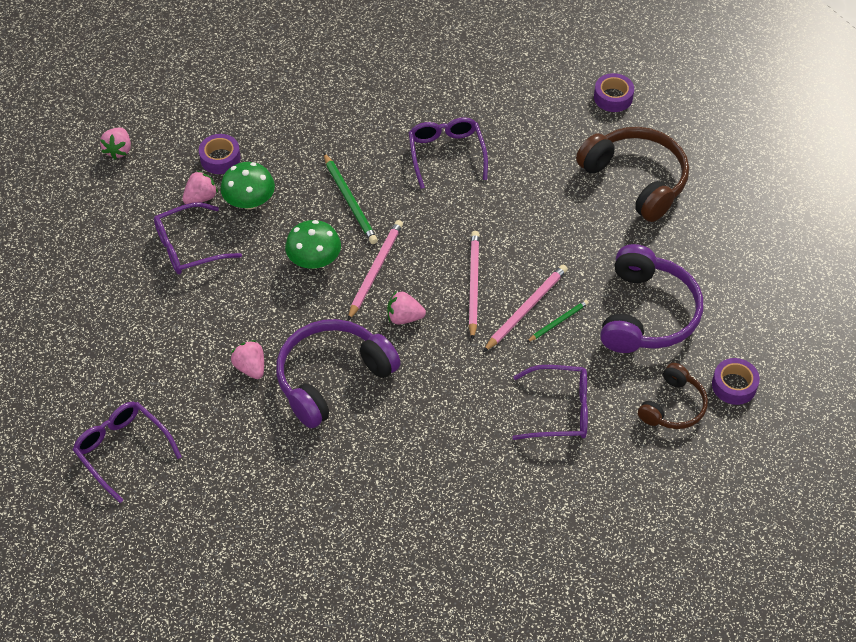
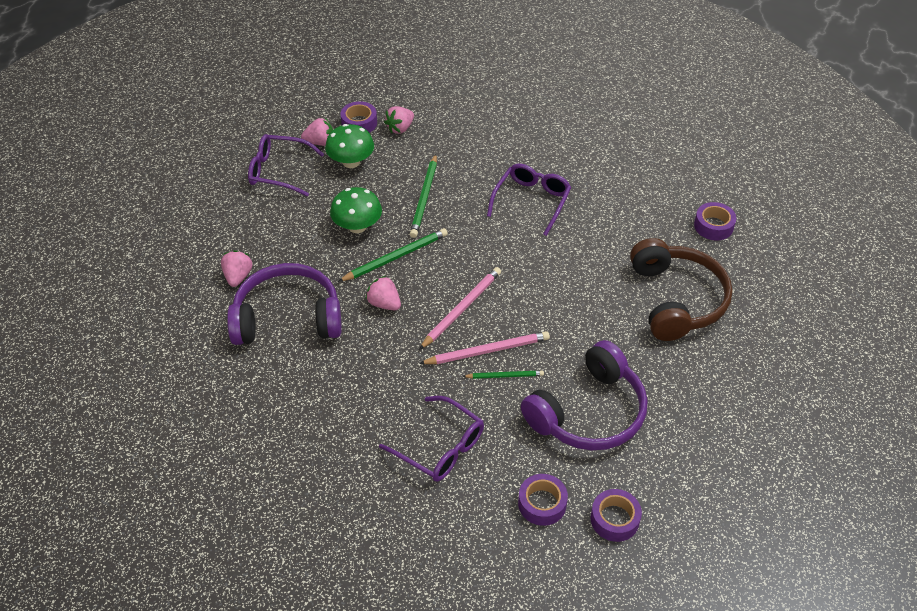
camera: 35 degrees right, 5 degrees down
purple glasses [73,402,182,503] -> none
pink strawberry [100,128,131,159] -> pink strawberry moved to [384,106,414,134]
pink pencil [348,220,403,320] -> green pencil [338,228,448,282]
brown headphones [638,363,708,429] -> purple tape [518,474,568,526]

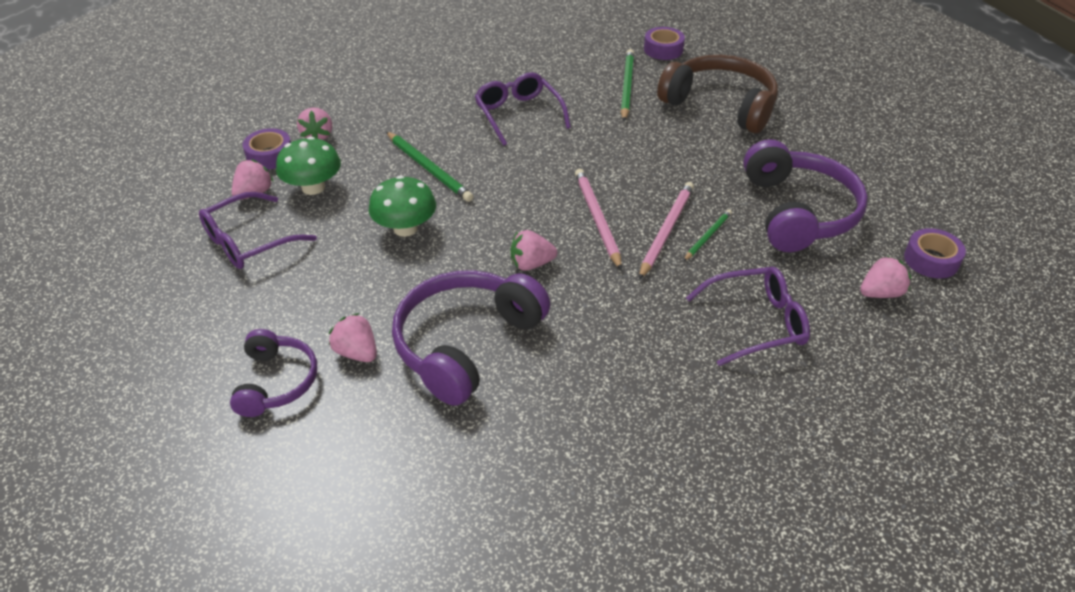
camera: 50 degrees left, 5 degrees down
green pencil [338,228,448,282] -> green pencil moved to [621,49,634,121]
purple tape [518,474,568,526] -> pink strawberry [860,256,911,298]
none -> purple headphones [230,329,317,417]

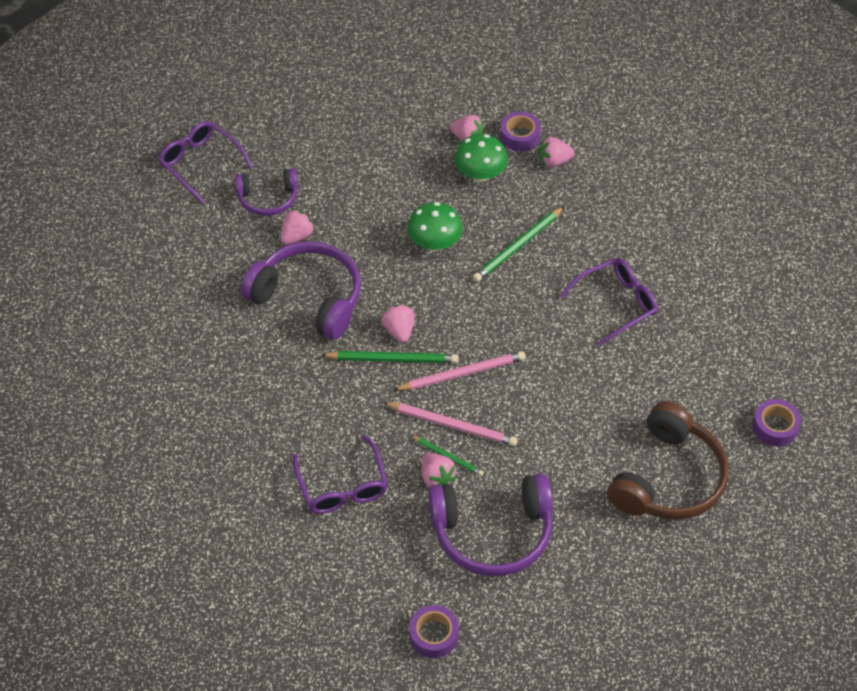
camera: 85 degrees right, 10 degrees up
purple glasses [199,192,317,269] -> purple glasses moved to [158,121,253,203]
green pencil [621,49,634,121] -> green pencil moved to [321,351,459,363]
pink strawberry [860,256,911,298] -> pink strawberry moved to [422,453,457,487]

